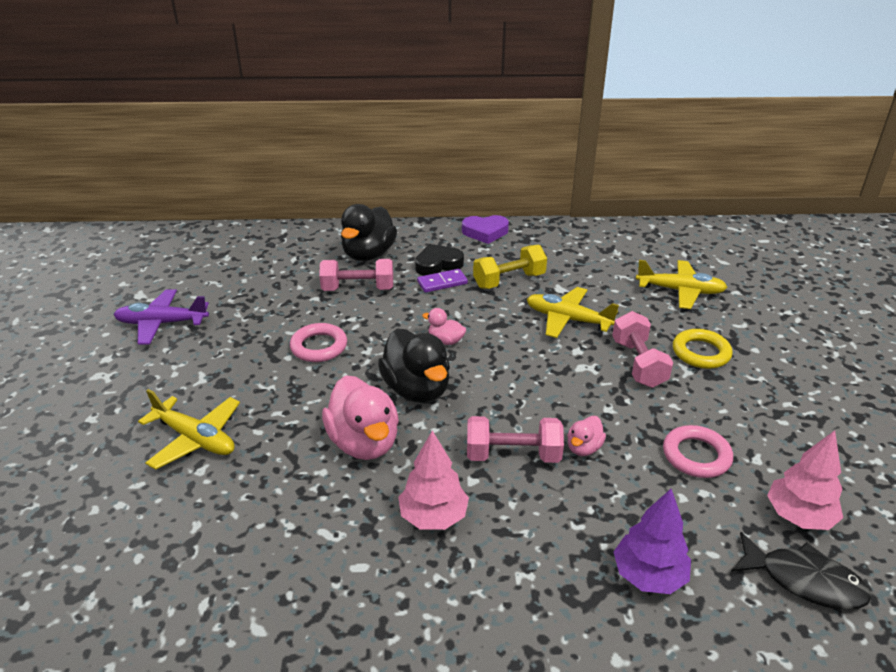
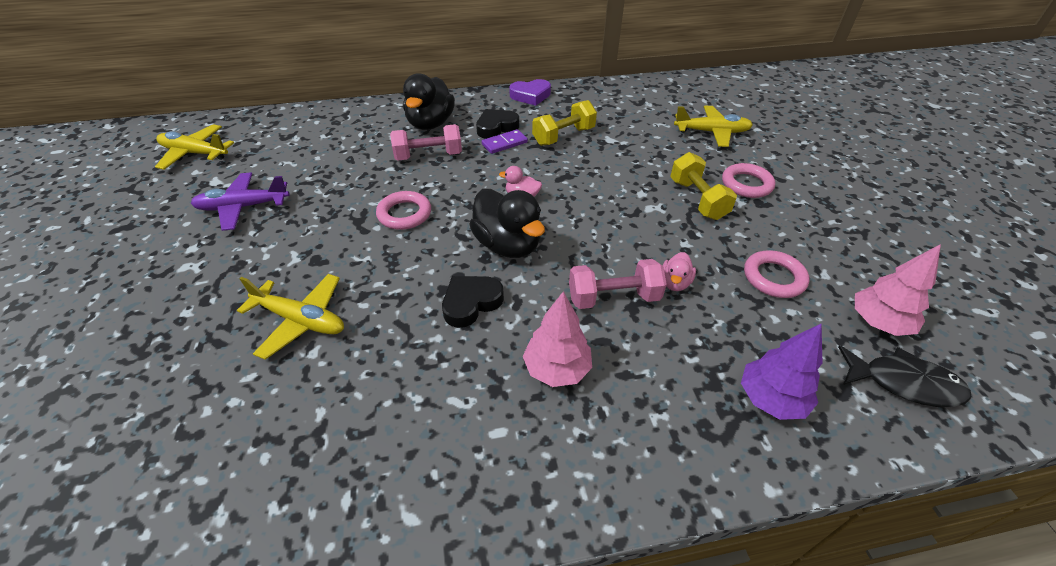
camera: 10 degrees left, 10 degrees up
pink duck [322,375,399,460] -> black heart [442,276,504,328]
yellow plane [527,287,619,338] -> yellow plane moved to [155,124,234,170]
pink dumbbell [612,311,673,388] -> yellow dumbbell [670,152,737,220]
yellow ring [673,329,732,369] -> pink ring [722,163,775,198]

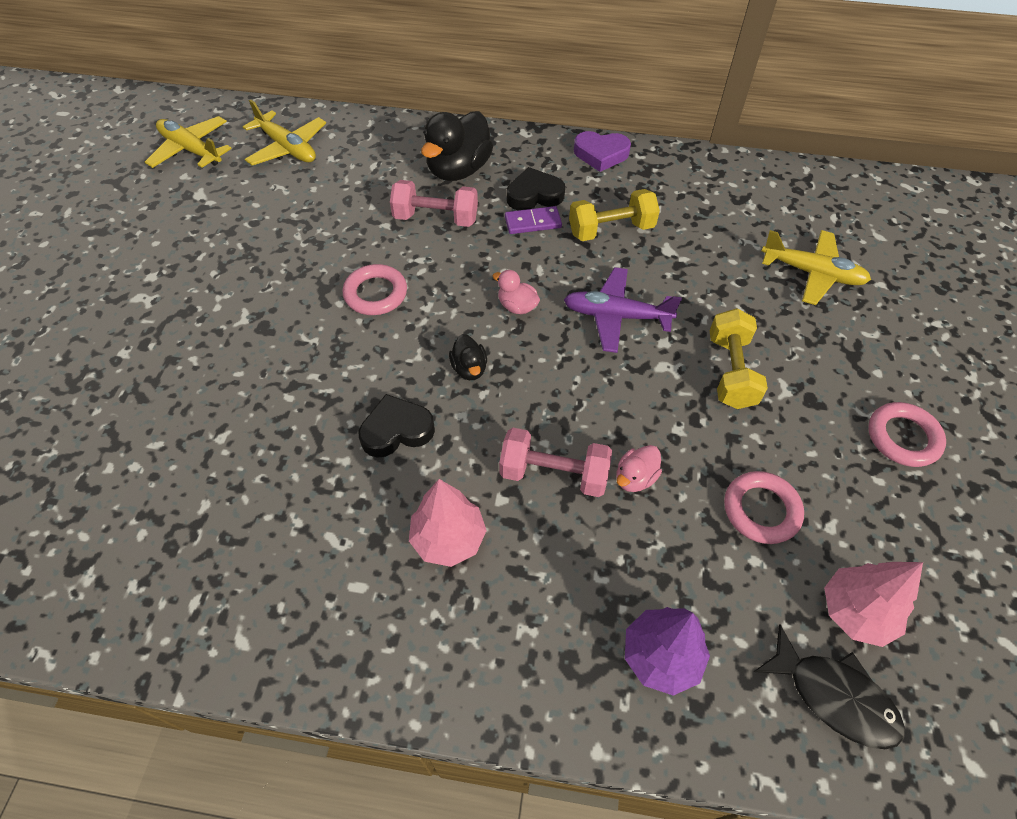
camera: 20 degrees right, 10 degrees up
purple plane [191,172,290,231] -> purple plane moved to [564,267,682,353]
yellow plane [237,274,344,360] -> yellow plane moved to [243,99,326,165]
black duck [469,189,545,258] -> black duck [449,334,487,380], size x0.49
pink ring [722,163,775,198] -> pink ring moved to [868,402,946,467]

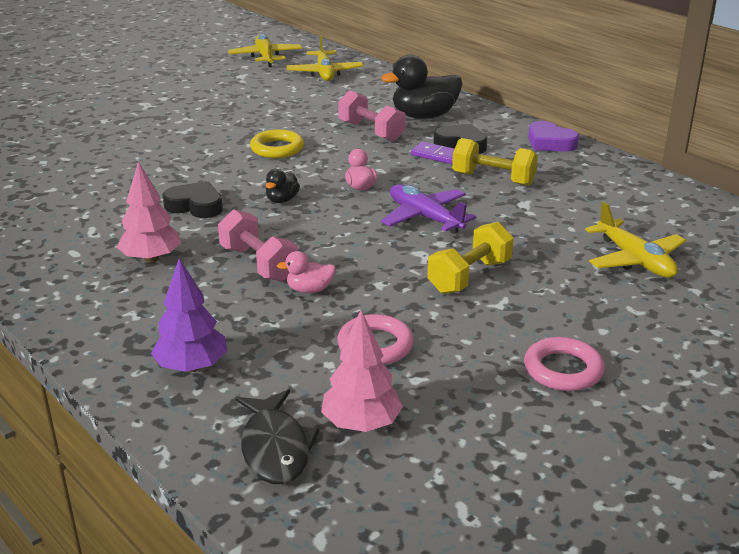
camera: 40 degrees right, 25 degrees down
pink ring [343,264,407,315] -> yellow ring [250,129,304,158]

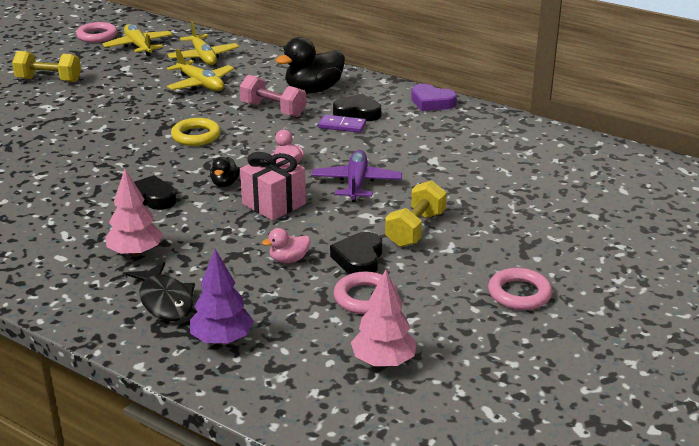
camera: 15 degrees left, 0 degrees up
pink dumbbell [218,209,298,281] -> none
black fish [235,389,319,484] -> black fish moved to [126,262,195,321]
purple plane [381,184,477,234] -> purple plane turned 60 degrees clockwise [311,150,402,202]
yellow dumbbell [452,138,538,186] -> yellow dumbbell moved to [12,51,81,82]
yellow plane [585,201,686,278] -> yellow plane moved to [167,49,234,91]
none -> pink ring [76,22,118,43]
none -> pink gift [240,152,306,221]
none -> black heart [330,232,382,274]

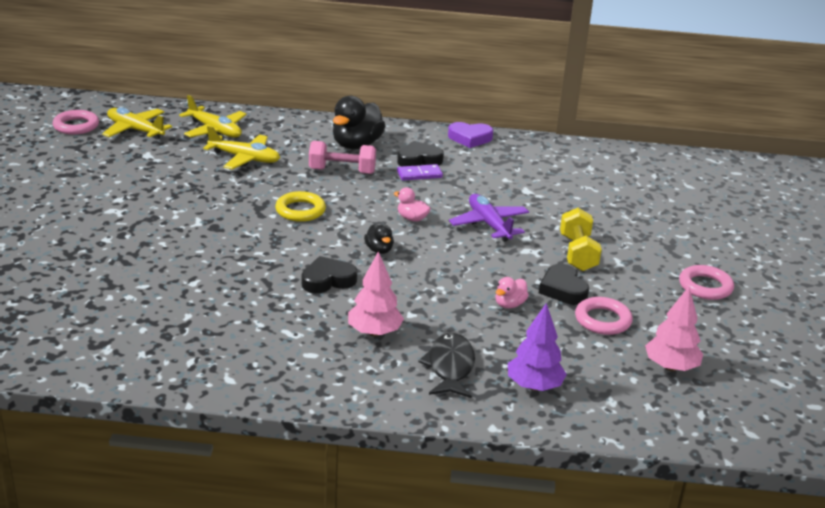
camera: 30 degrees left, 0 degrees up
yellow dumbbell [12,51,81,82] -> none
black fish [126,262,195,321] -> black fish turned 120 degrees counterclockwise [418,333,475,398]
pink gift [240,152,306,221] -> none

